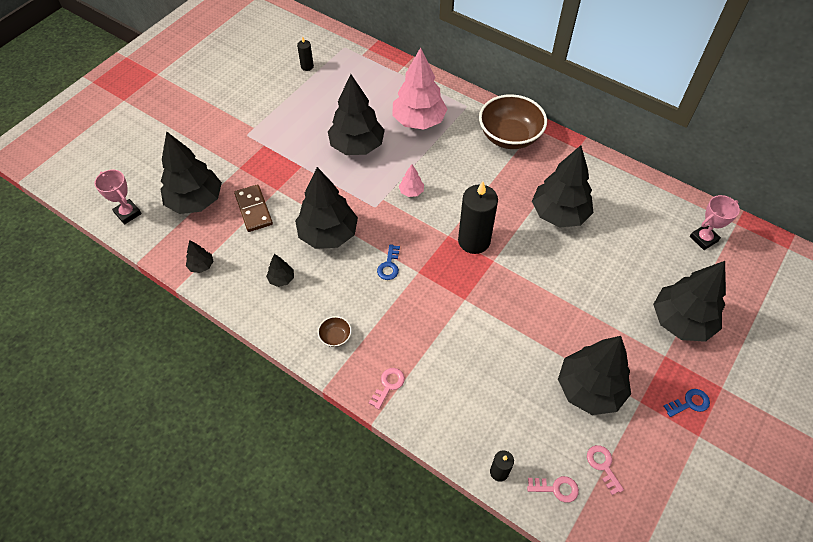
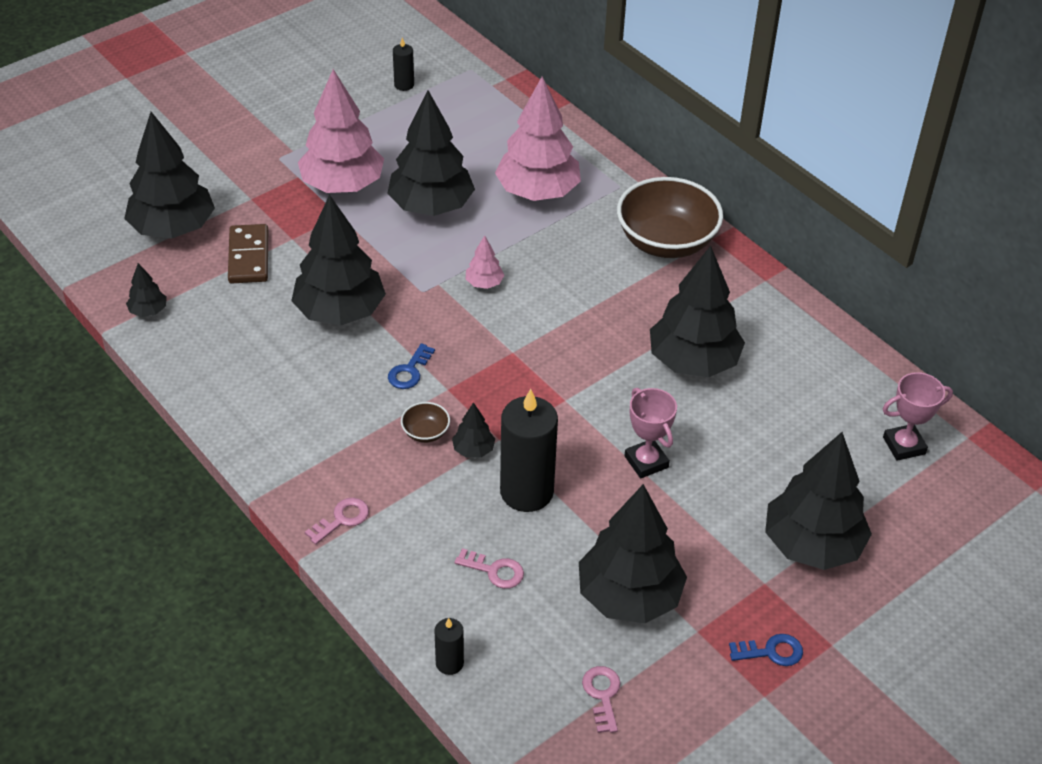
camera: 15 degrees right, 10 degrees down
pink trophy [94,170,142,224] -> pink trophy moved to [625,388,677,478]
black tree [266,254,294,287] -> black tree moved to [452,402,495,458]
brown bowl [318,316,352,347] -> brown bowl moved to [401,402,450,443]
black candle [458,182,498,254] -> black candle moved to [500,389,558,512]
pink key [527,476,579,503] -> pink key moved to [454,548,524,589]
none -> pink tree [298,69,384,193]

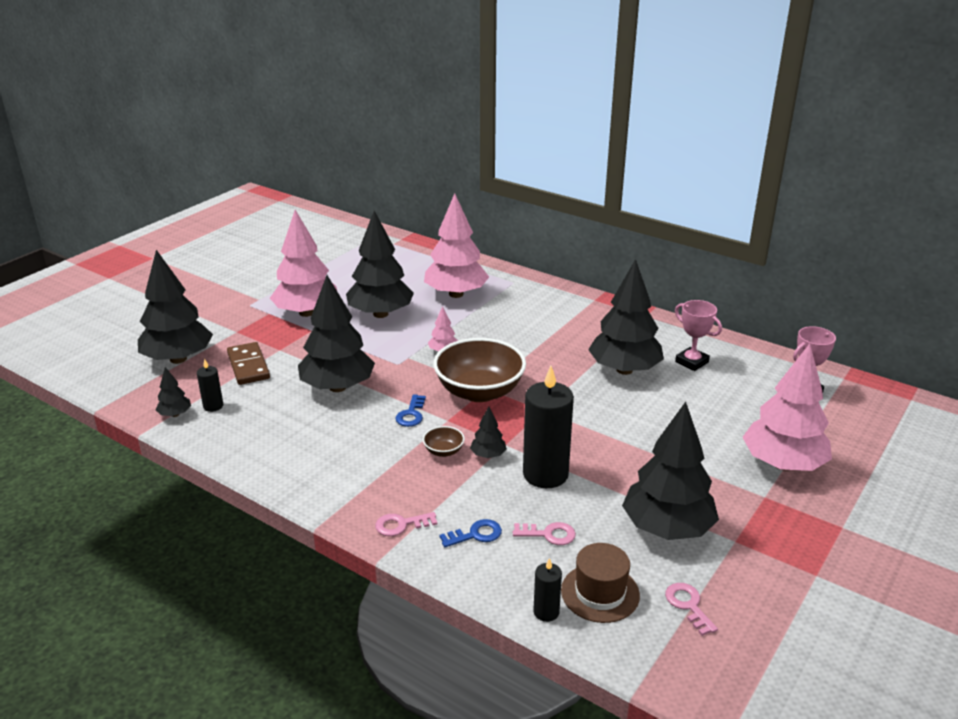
camera: 15 degrees left, 15 degrees down
pink key [305,498,369,545] -> pink key turned 135 degrees counterclockwise [375,512,437,536]
black candle [393,37,414,91] -> black candle moved to [197,359,223,412]
brown bowl [617,177,723,258] -> brown bowl moved to [433,338,526,402]
pink trophy [625,388,677,478] -> pink trophy moved to [675,300,722,371]
blue key [729,634,803,666] -> blue key moved to [440,519,502,547]
black tree [765,432,872,570] -> pink tree [742,344,832,471]
none -> brown hat [561,543,640,623]

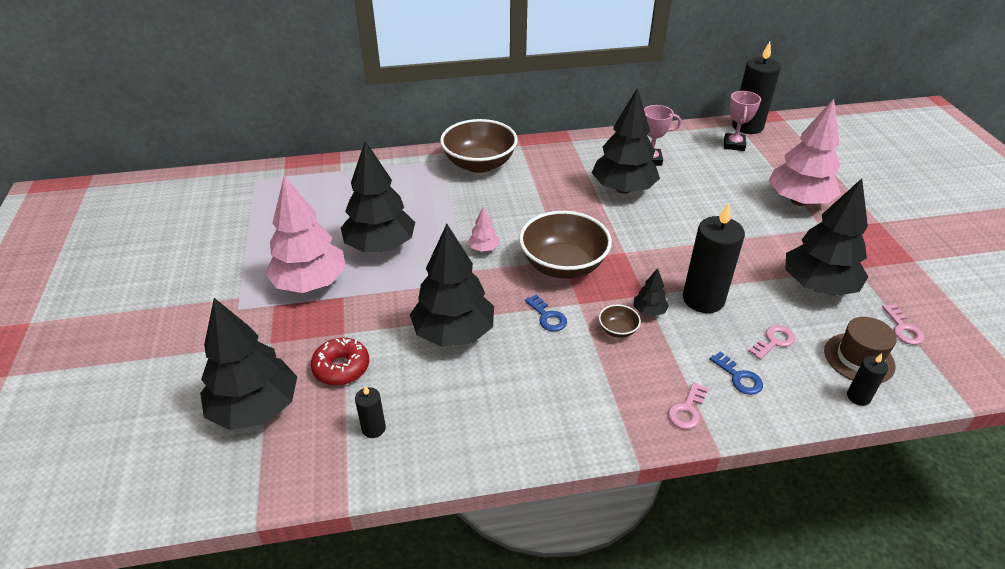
camera: 45 degrees left, 10 degrees up
black tree [155,367,191,417] -> none
brown domino [227,342,270,385] -> red donut [311,338,369,386]
pink tree [424,193,489,298] -> none
blue key [440,519,502,547] -> blue key turned 120 degrees clockwise [710,351,763,395]
pink key [665,583,718,636] -> pink key turned 120 degrees counterclockwise [882,304,925,345]
none -> brown bowl [440,119,518,173]
none -> black candle [732,42,781,134]

